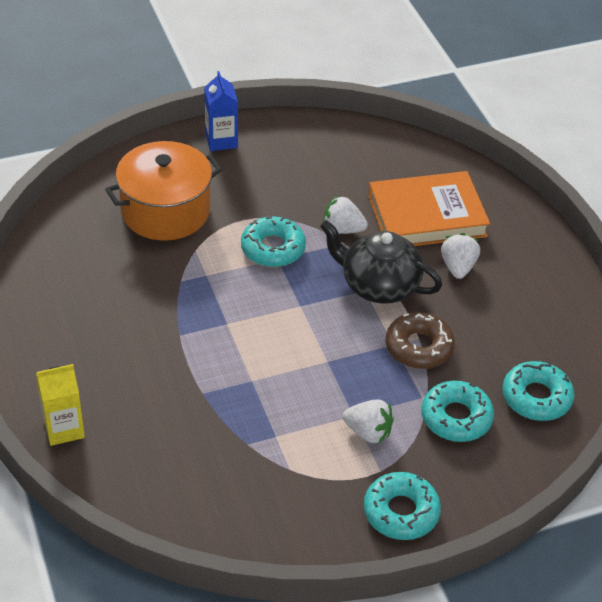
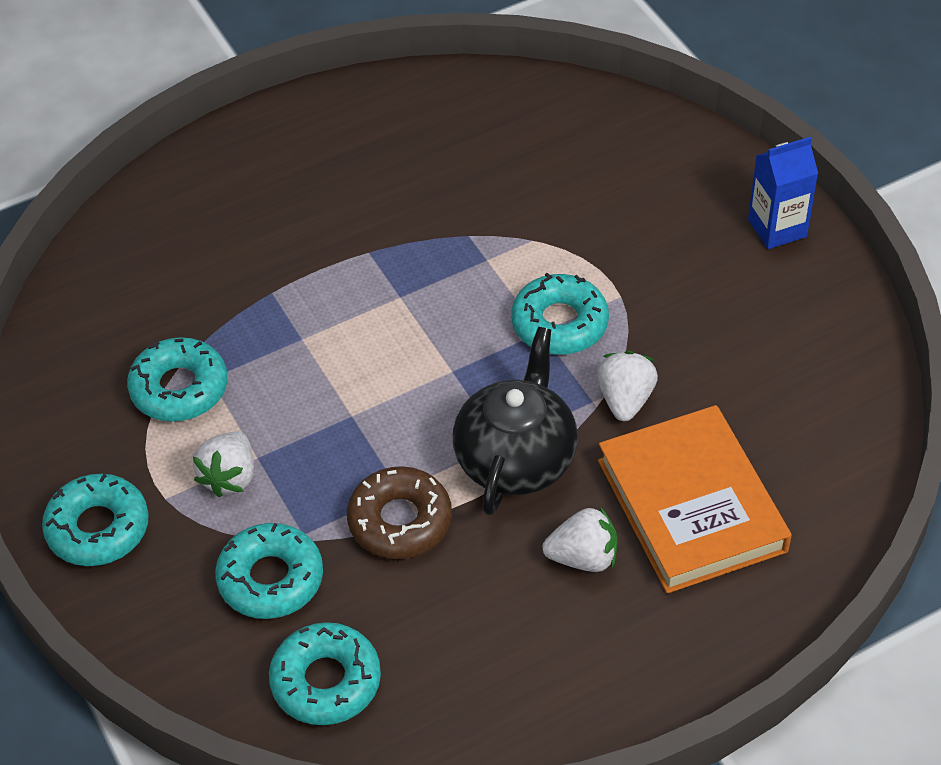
camera: 85 degrees right, 5 degrees up
yellow carton [36,364,85,446] -> none
orange pot [105,141,222,241] -> none
none -> turquoise donut [127,337,228,422]

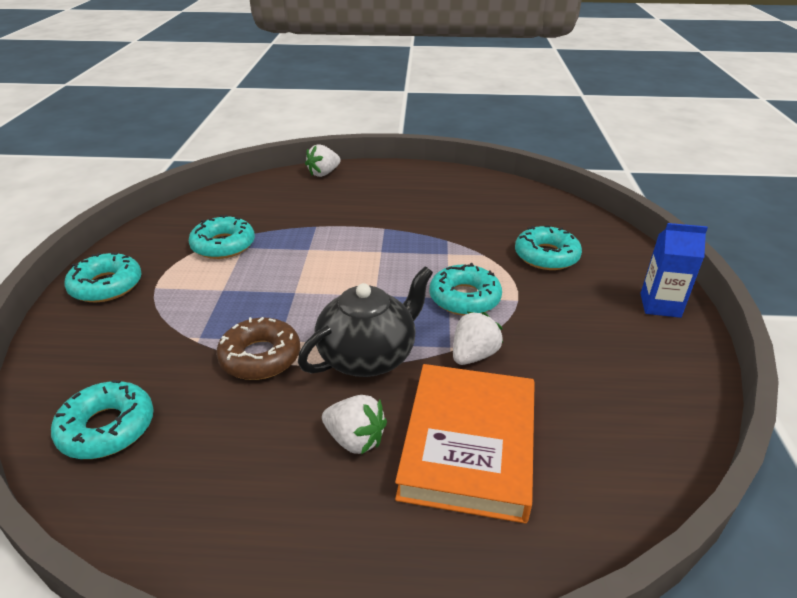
camera: 30 degrees right, 15 degrees down
white strawberry [193,432,254,497] -> white strawberry moved to [305,144,341,177]
turquoise donut [215,523,323,619] -> turquoise donut moved to [515,226,582,270]

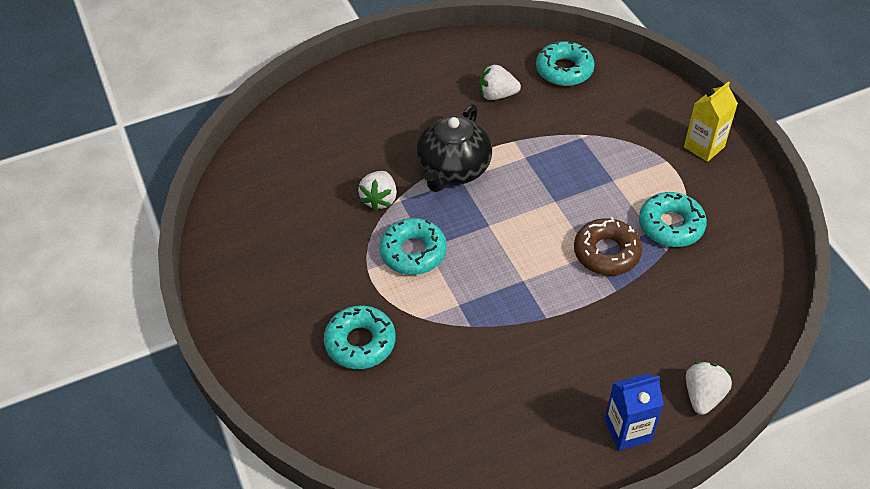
camera: 155 degrees right, 15 degrees up
turquoise donut [65,253,142,302] -> yellow carton [684,81,738,162]
brown donut [216,317,300,380] -> brown donut moved to [574,217,642,275]
white strawberry [322,395,387,455] -> white strawberry moved to [479,64,521,100]
orange book [395,364,535,524] -> none
blue carton [640,223,708,318] -> blue carton moved to [605,373,664,451]

